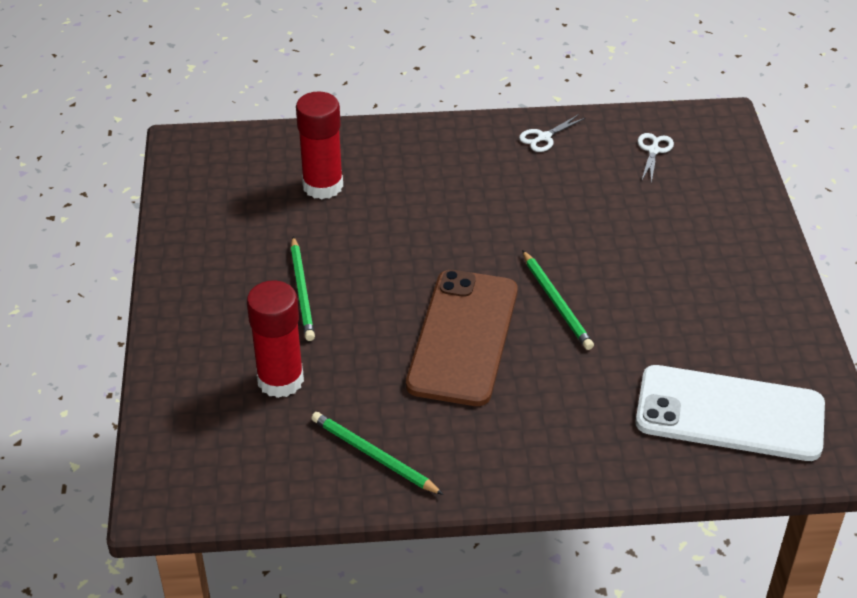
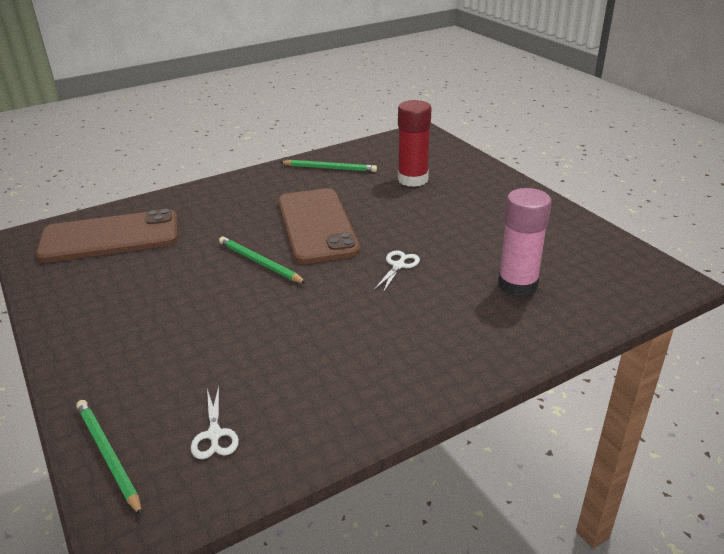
camera: 155 degrees right, 10 degrees down
green pencil [291,236,315,341] -> green pencil moved to [76,400,142,516]
red glue stick [296,91,343,199] -> pink glue stick [498,188,552,297]
white scissors [519,114,586,152] -> white scissors moved to [374,251,420,293]
white phone [636,365,825,461] -> brown phone [36,209,178,263]

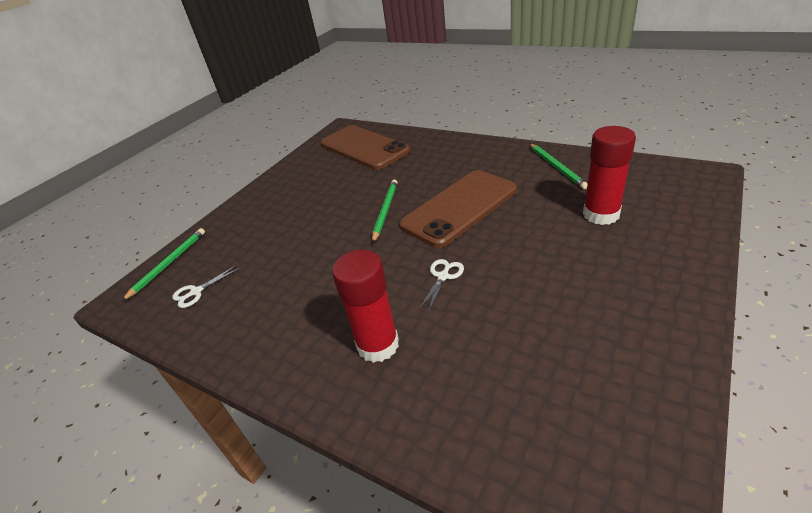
camera: 65 degrees right, 5 degrees up
white scissors [374,251,420,293] -> white scissors turned 60 degrees counterclockwise [419,259,464,312]
pink glue stick [498,188,552,297] -> none
none -> red glue stick [332,250,399,363]

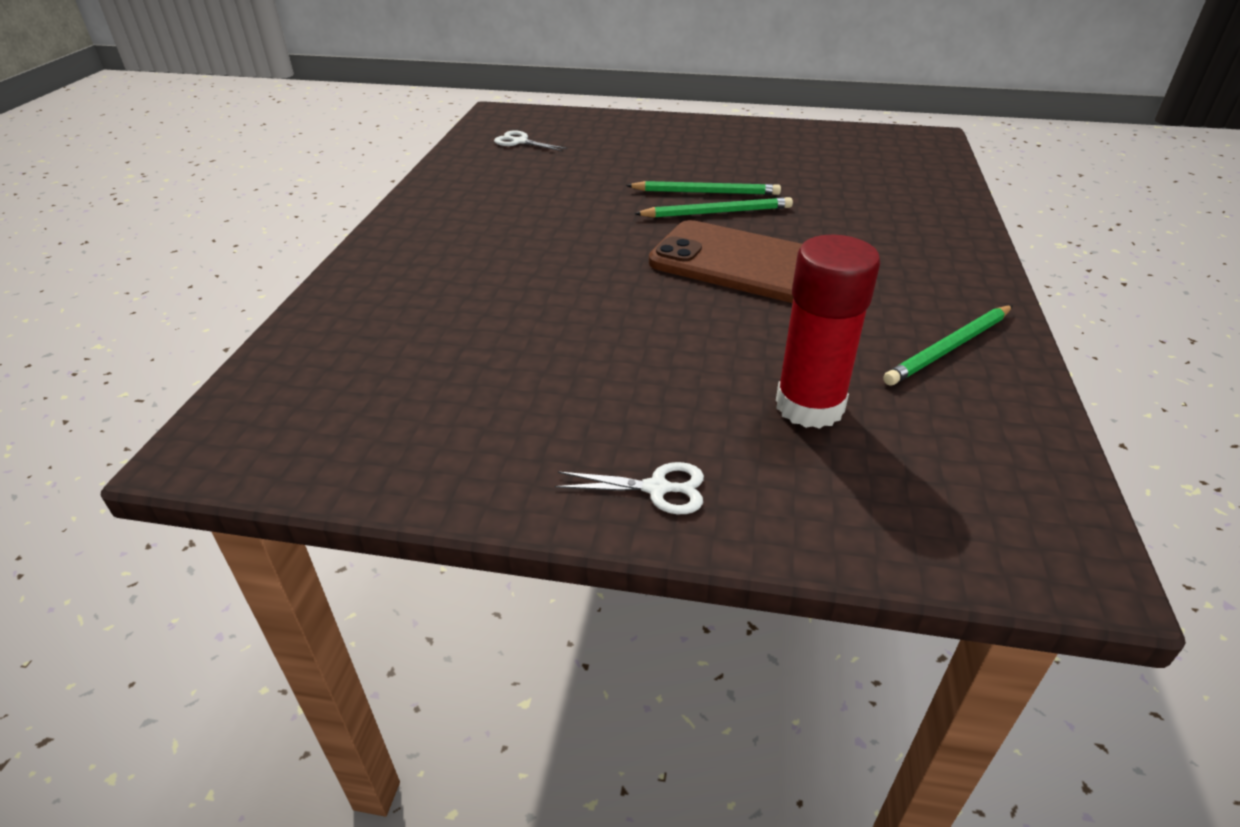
camera: 65 degrees right, 0 degrees up
green pencil [121,228,205,302] -> green pencil moved to [626,181,781,195]
brown phone [321,125,410,170] -> none
red glue stick [332,250,399,363] -> none
white scissors [419,259,464,312] -> white scissors moved to [555,462,704,514]

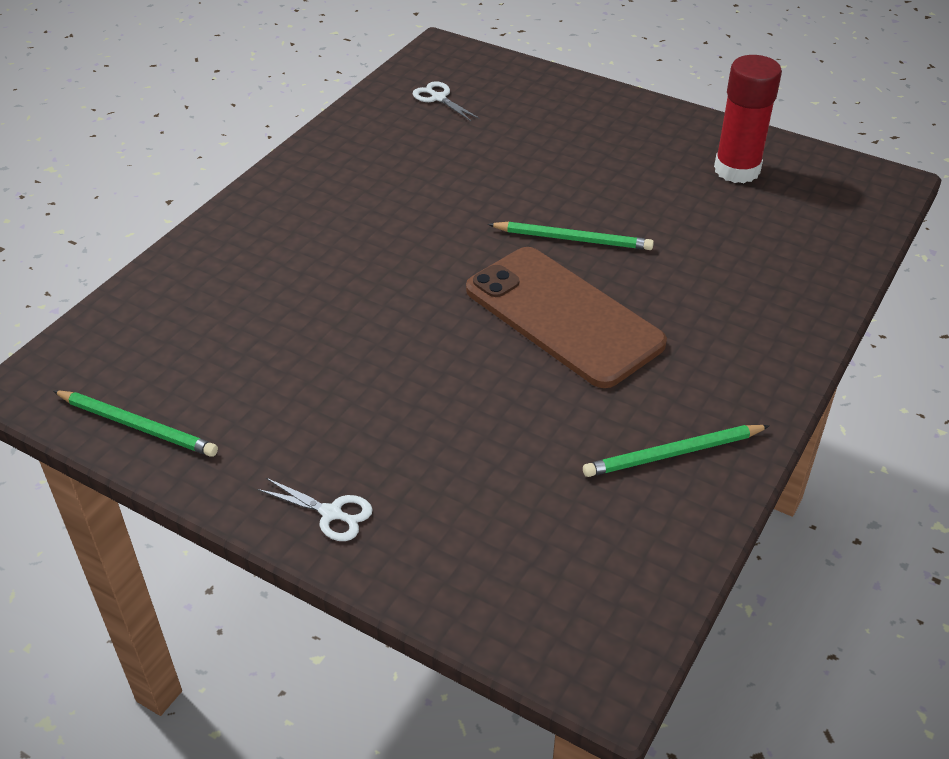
camera: 20 degrees right, 5 degrees up
green pencil [626,181,781,195] -> green pencil moved to [53,390,218,457]
red glue stick [776,235,880,429] -> red glue stick moved to [714,55,782,183]

